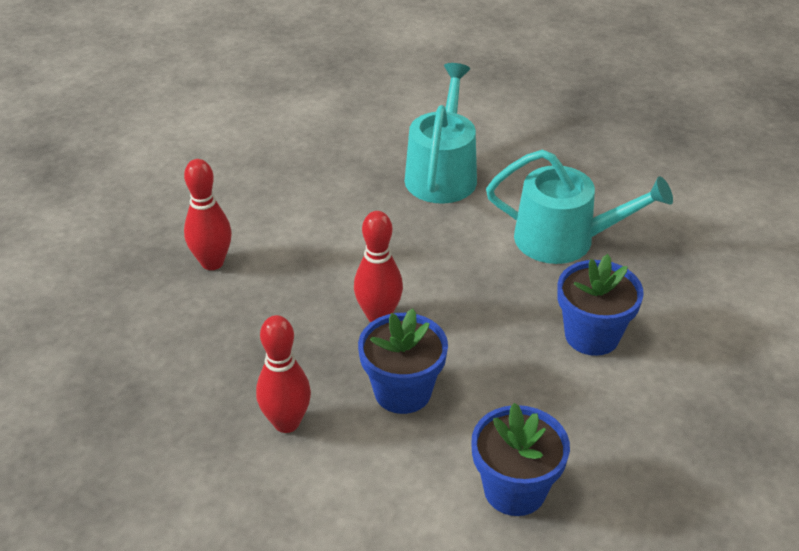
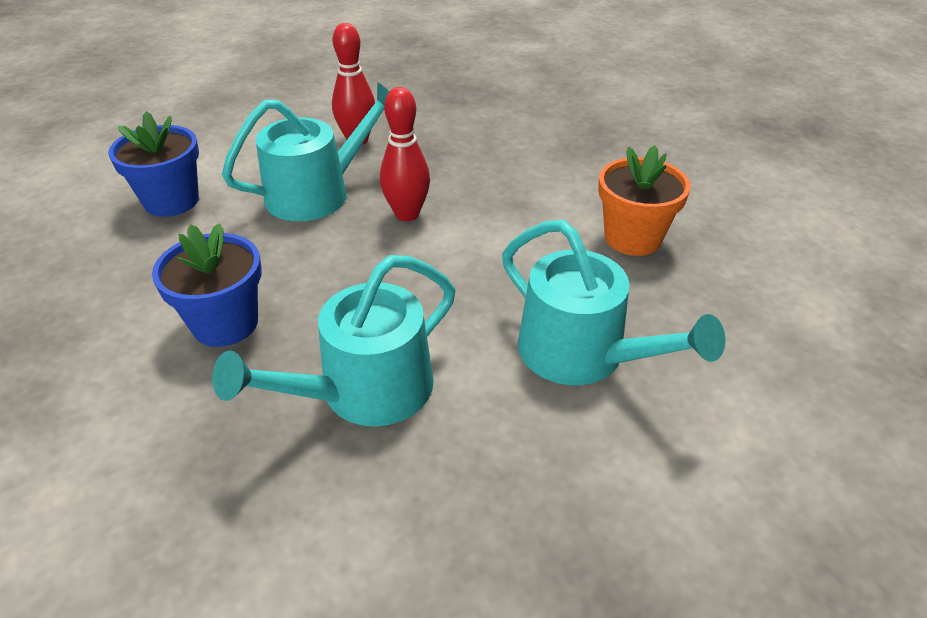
camera: 125 degrees right, 0 degrees up
red bowling pin [184,159,231,270] -> none
blue flower pot [358,308,448,414] -> turquoise watering can [222,82,389,221]
none -> orange flower pot [598,145,691,256]

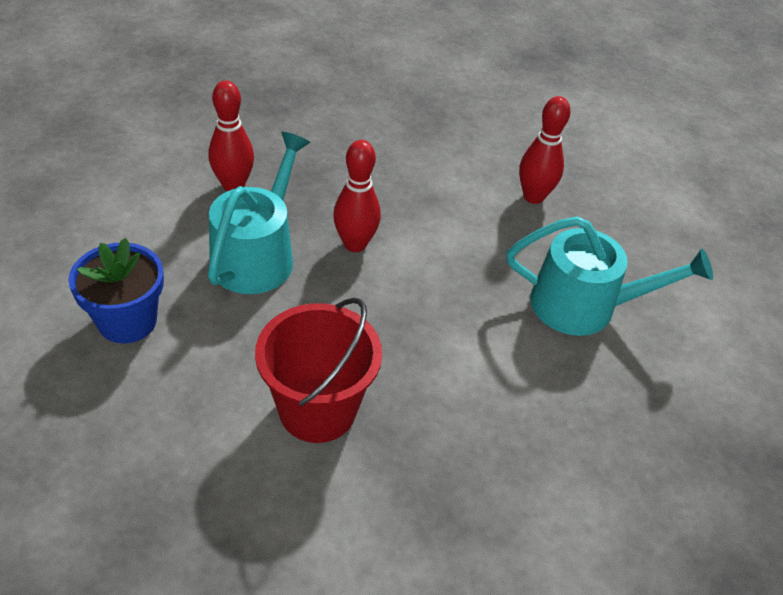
camera: 40 degrees left, 5 degrees up
blue flower pot [152,223,262,347] -> red bucket [255,297,382,443]
turquoise watering can [212,255,455,427] -> none
orange flower pot [598,145,691,256] -> red bowling pin [519,96,571,204]

